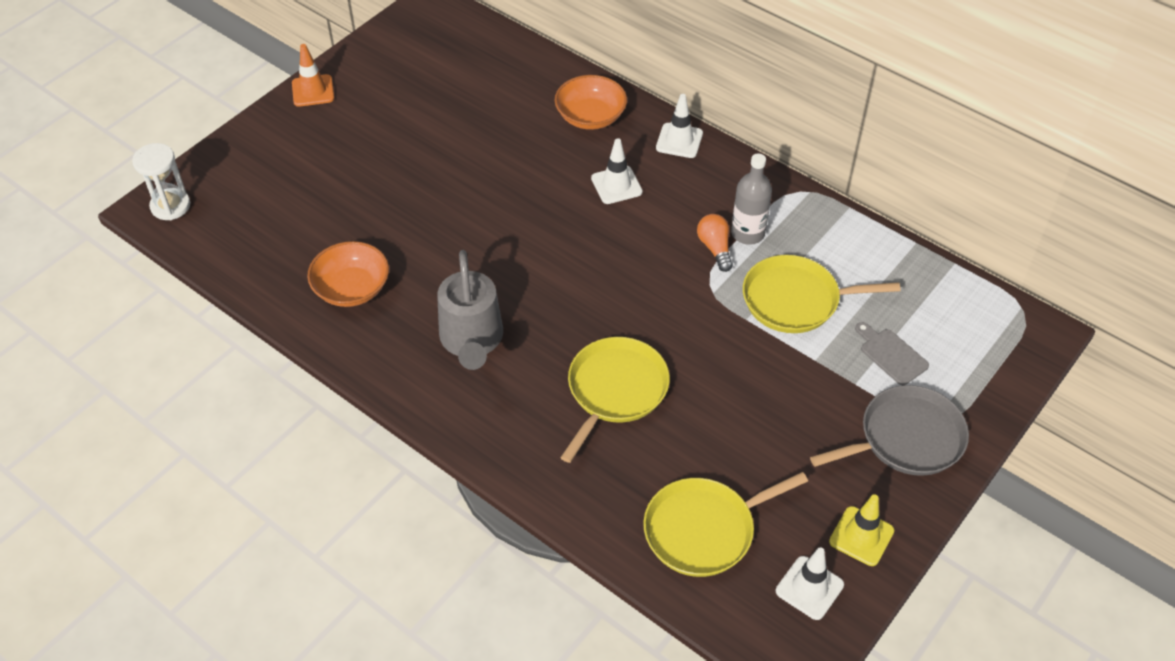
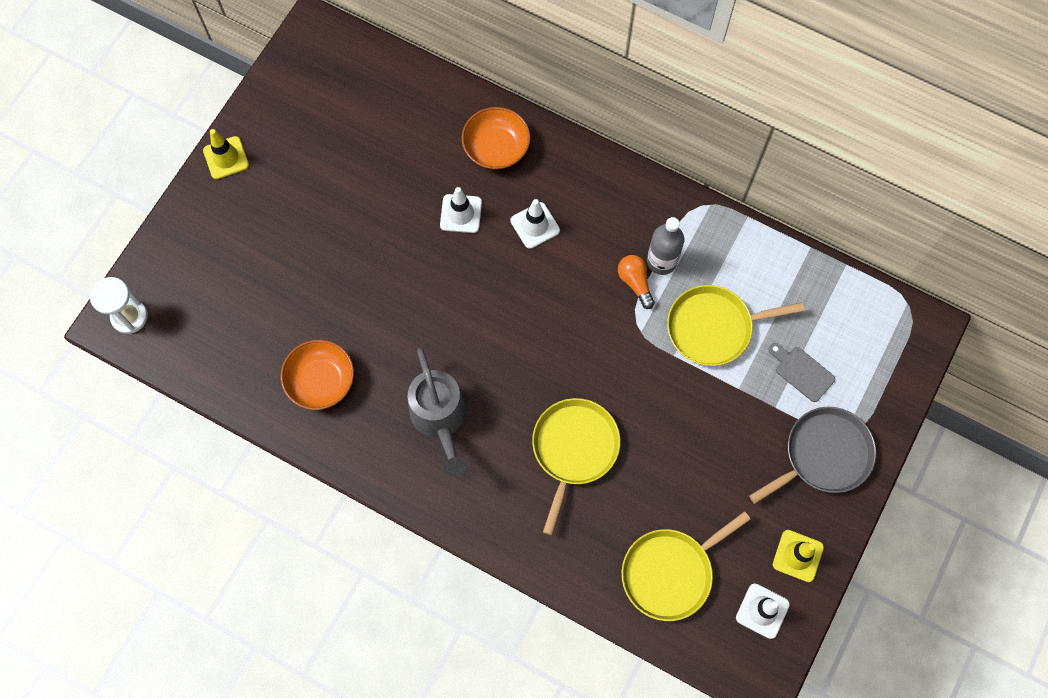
camera: 10 degrees left, 20 degrees up
orange traffic cone [292,44,334,107] -> yellow traffic cone [203,129,249,179]
white traffic cone [656,94,703,158] -> white traffic cone moved to [440,187,482,233]

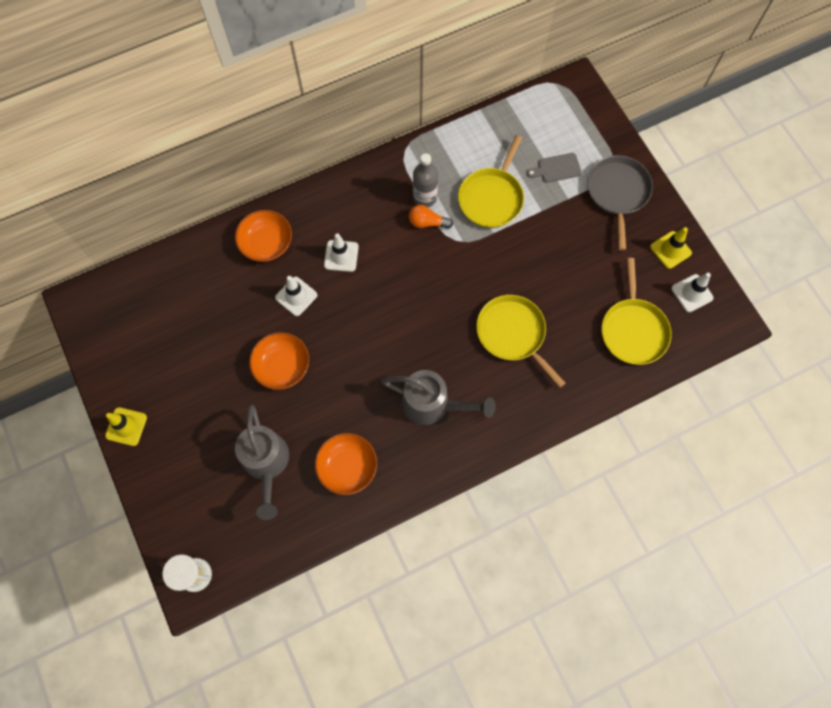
camera: 55 degrees left, 0 degrees up
none -> grey watering can [235,405,289,520]
none -> orange bowl [249,332,309,390]

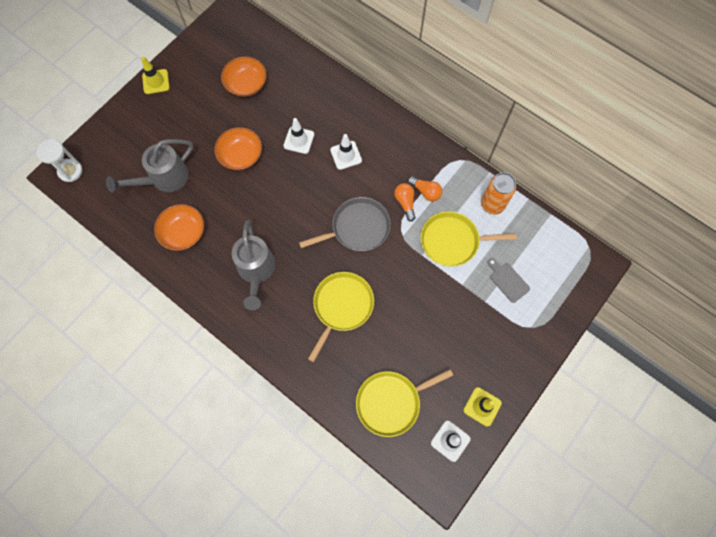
camera: 65 degrees right, 0 degrees up
orange bowl [235,210,292,262] -> orange bowl moved to [221,57,267,97]
grey bottle [413,153,438,207] -> orange light bulb [408,176,443,201]
grey pan [587,155,653,250] -> grey pan moved to [299,197,391,251]
none -> orange can [481,172,516,214]

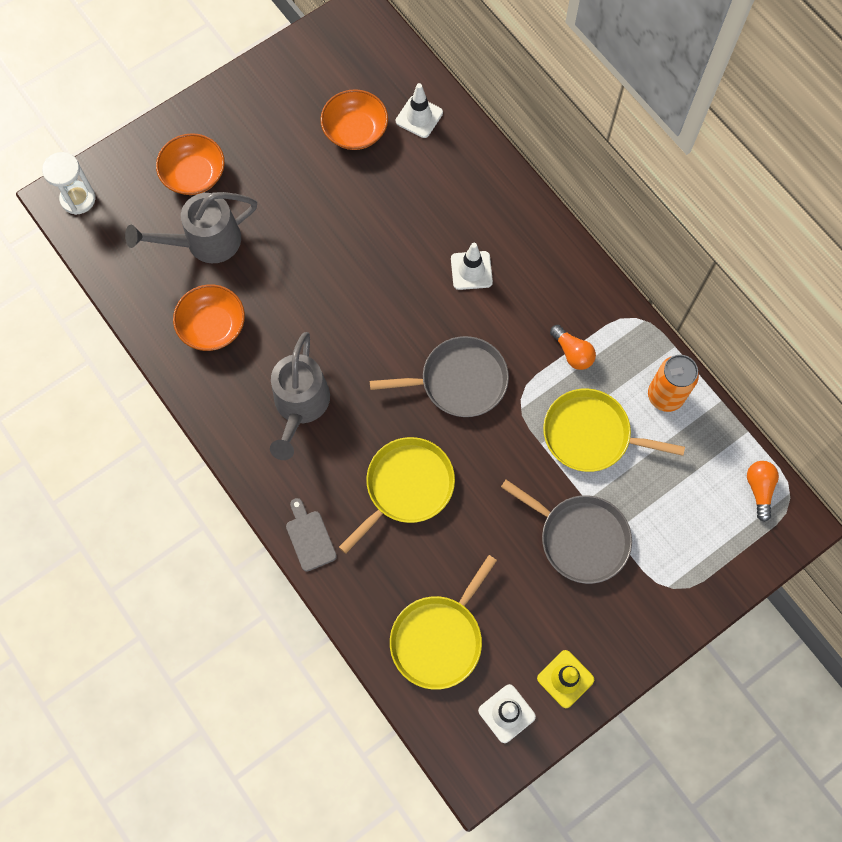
camera: 15 degrees right, 0 degrees up
yellow traffic cone [141,57,170,94] -> none
orange bowl [214,127,262,170] -> orange bowl moved to [156,133,225,195]
white traffic cone [284,118,314,154] -> white traffic cone moved to [396,83,443,138]
yellow pan [356,369,453,437] -> yellow pan turned 45 degrees counterclockwise [390,555,497,690]
orange light bulb [394,183,416,222] -> orange light bulb moved to [747,461,779,522]
grey cutting board [487,258,530,303] -> grey cutting board moved to [286,498,337,572]
none -> grey pan [501,480,632,584]

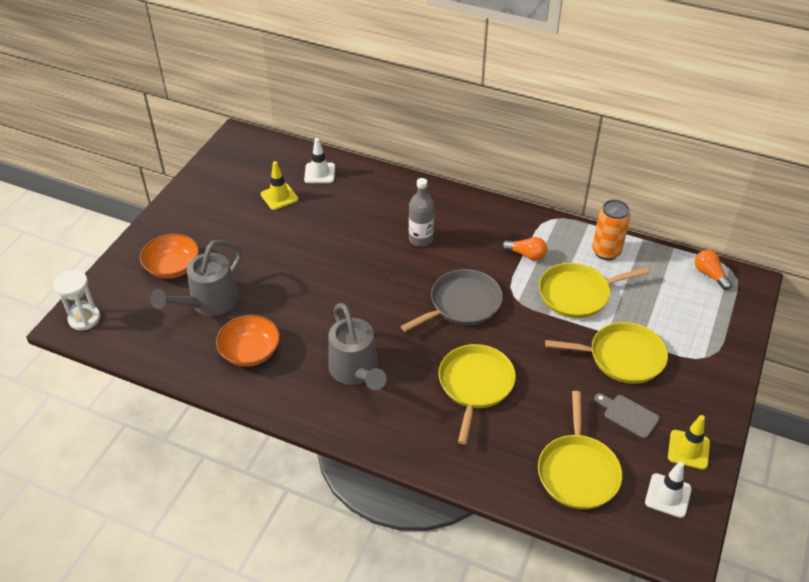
camera: 30 degrees left, 25 degrees down
grey cutting board [286,498,337,572] -> grey cutting board moved to [594,393,660,439]
orange bowl [320,89,388,150] -> yellow traffic cone [261,161,298,210]
white traffic cone [451,243,493,290] -> grey bottle [409,178,434,247]
grey pan [501,480,632,584] -> yellow pan [545,322,668,384]

